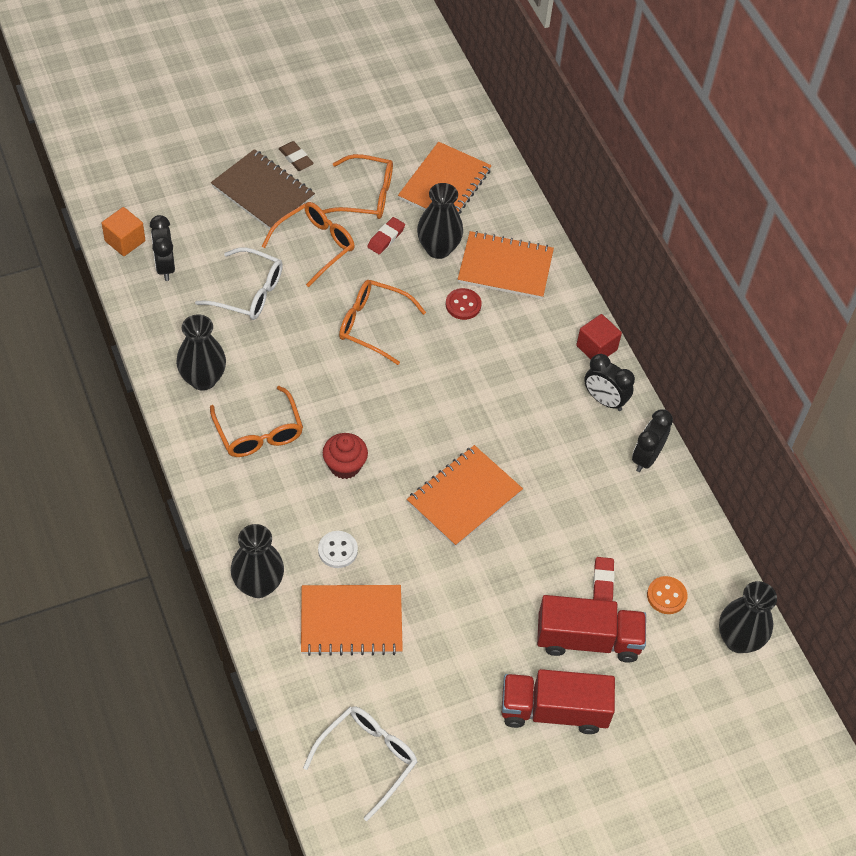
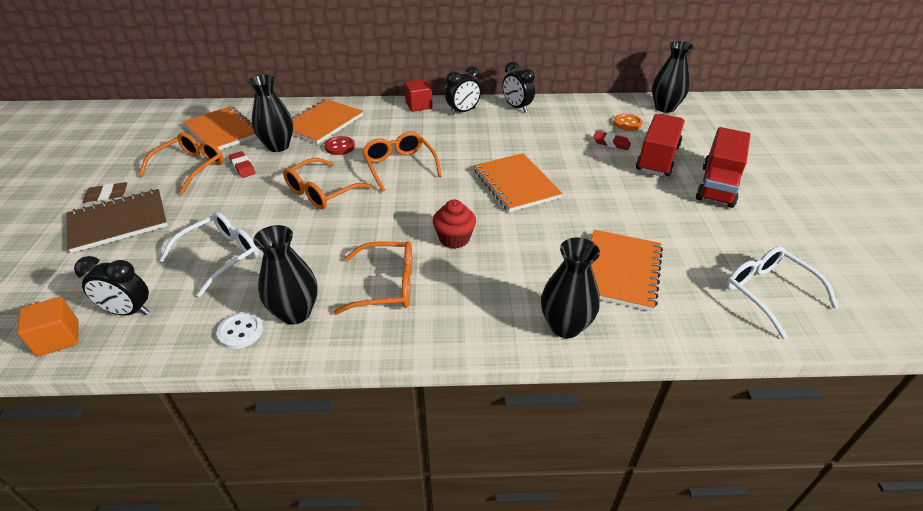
camera: 65 degrees left, 15 degrees down
orange glasses [262,202,355,287] -> orange glasses moved to [362,131,442,192]
white button [318,531,358,568] -> white button moved to [217,312,263,349]

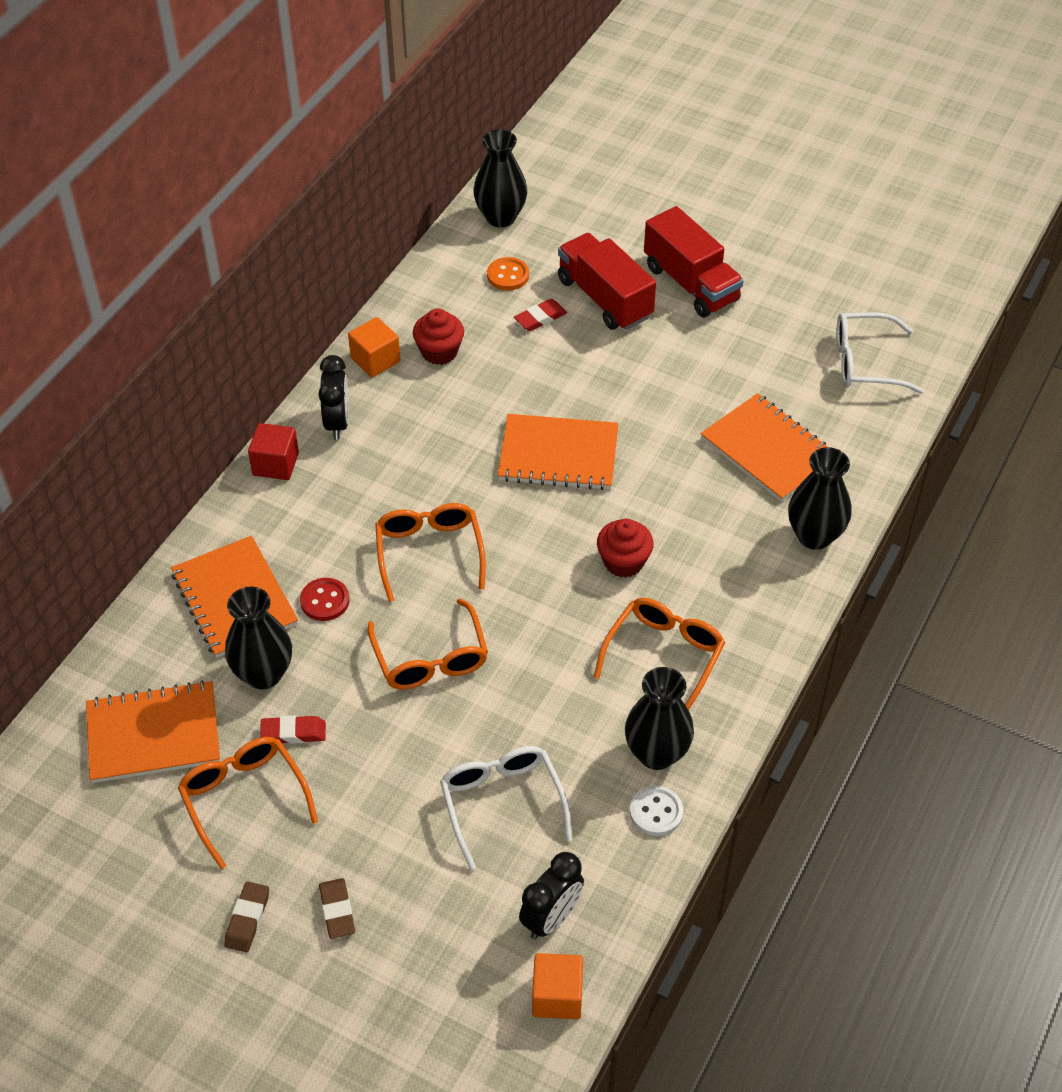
camera: 60 degrees left, 10 degrees up
brown notebook [66,189,168,253] -> brown eraser [319,878,355,939]
orange glasses [362,131,442,192] -> orange glasses turned 75 degrees clockwise [375,503,486,602]
black clock [502,62,535,112] -> orange cube [348,317,401,378]
none -> red cupcake [413,309,464,365]

